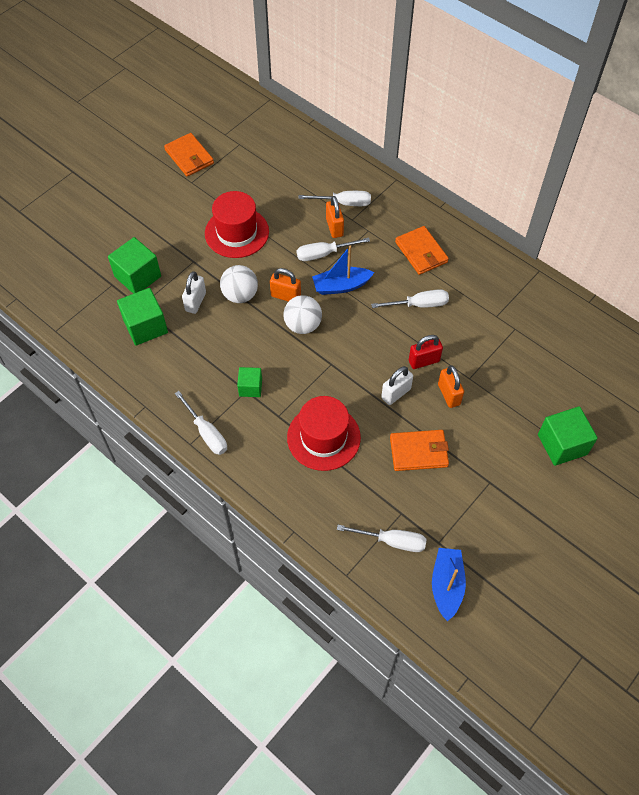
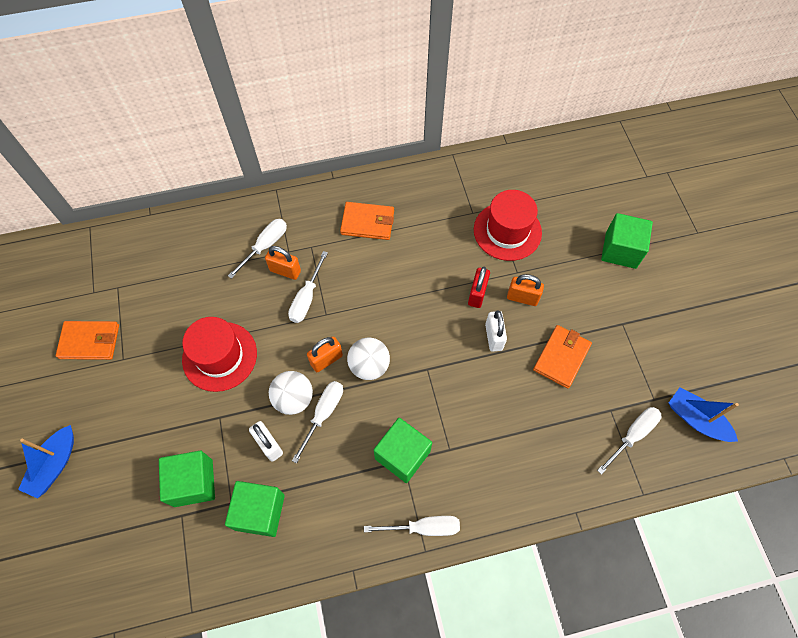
camera: 55 degrees left, 5 degrees up
green cube [237,367,262,397] -> green cube [374,418,432,483], size x1.68
red hat [287,396,361,471] -> red hat moved to [474,190,542,261]
blue boat [312,246,374,295] -> blue boat moved to [18,425,74,499]
white screwdriver [371,289,449,308] -> white screwdriver moved to [292,381,343,463]

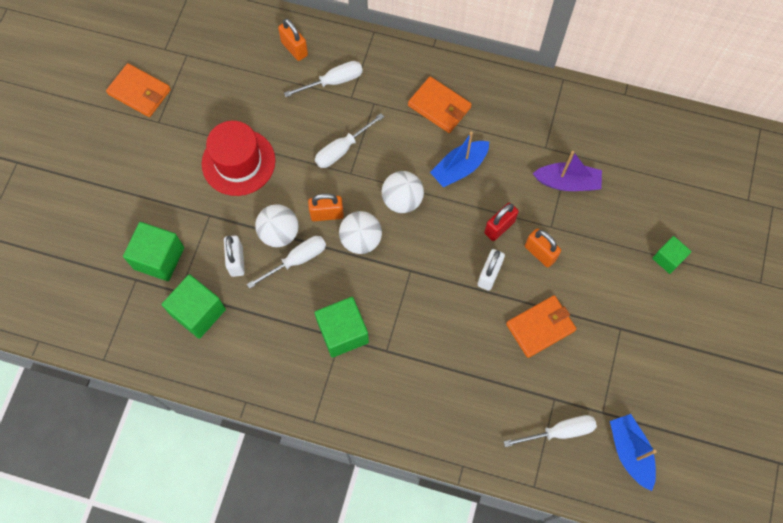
camera: 30 degrees right, 5 degrees up
blue boat [18,425,74,499] -> blue boat moved to [430,132,489,187]
orange padlock [265,246,301,280] -> orange padlock moved to [278,19,308,61]
white screwdriver [364,516,460,536] -> none
red hat [474,190,542,261] -> purple boat [532,151,602,191]
green cube [601,213,653,269] -> green cube [652,236,692,274], size x0.60
none -> white ball [382,171,424,213]

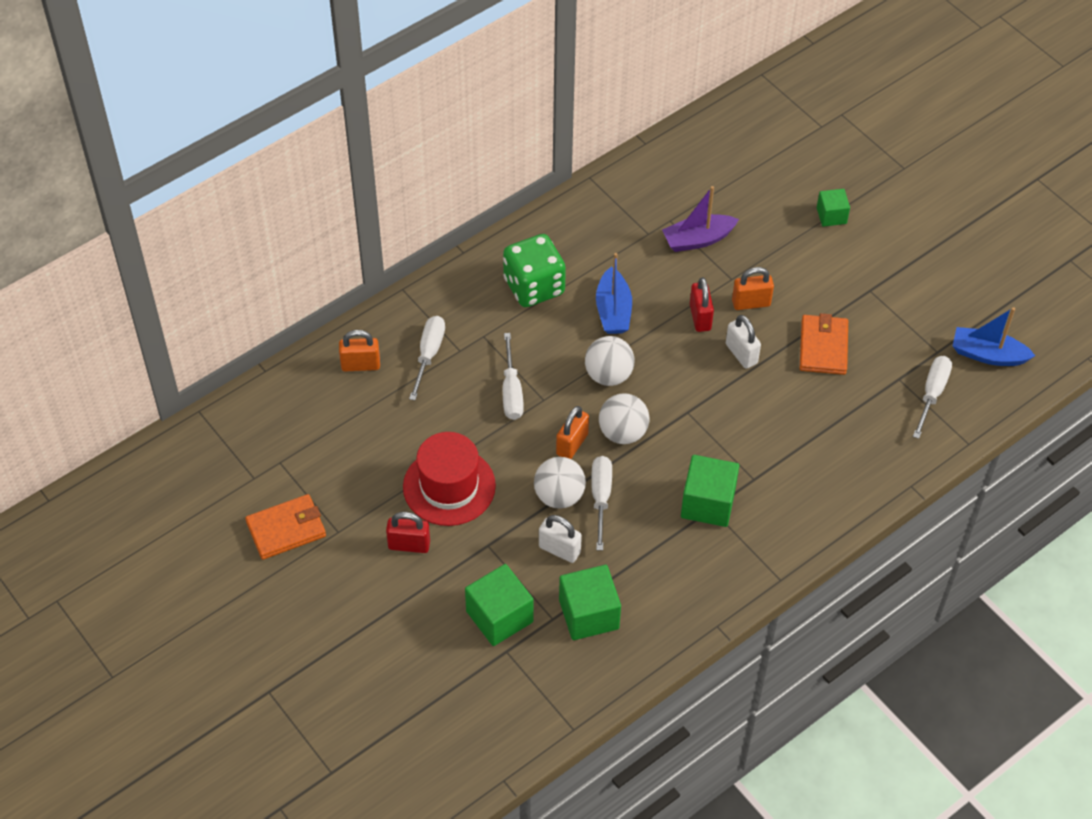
camera: 55 degrees left, 15 degrees down
orange wallet [408,76,472,133] -> green dice [503,234,566,307]
purple boat [532,151,602,191] -> purple boat turned 150 degrees counterclockwise [662,186,739,252]
none -> red padlock [386,512,430,553]

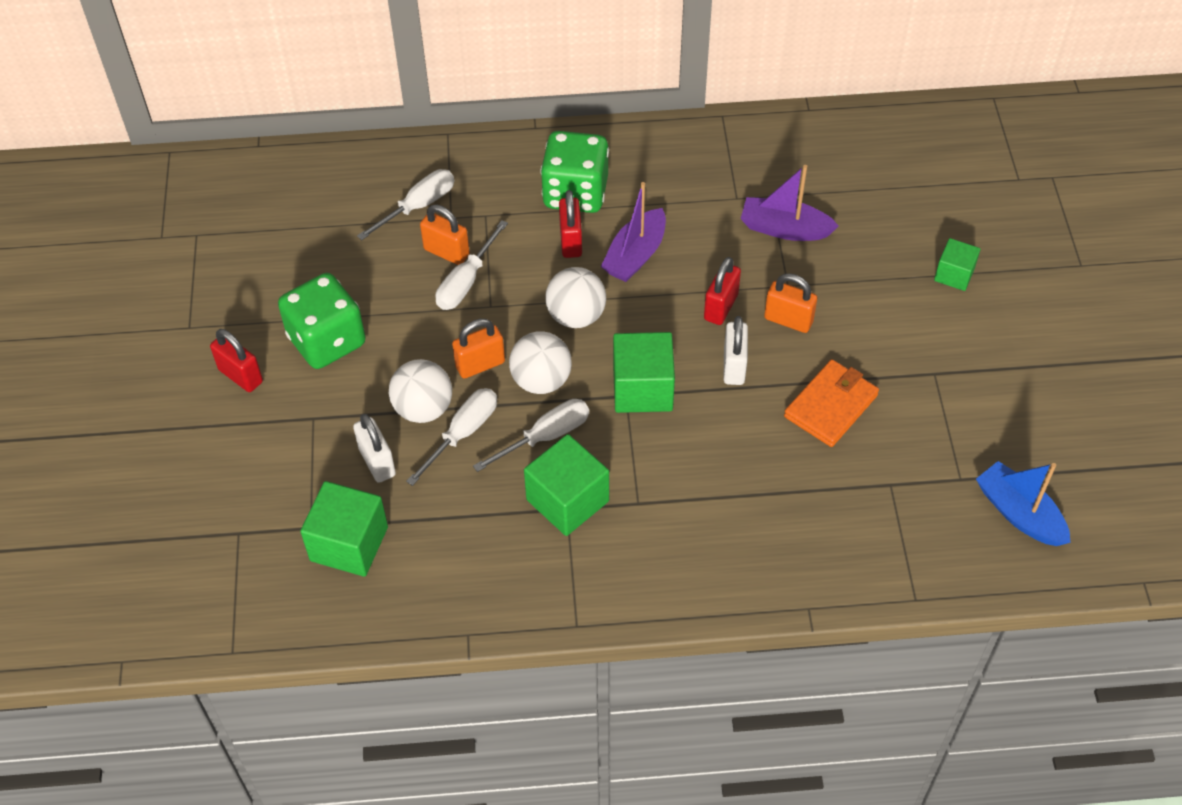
camera: 35 degrees right, 0 degrees up
orange wallet [245,494,326,560] -> none
orange padlock [339,330,380,372] -> orange padlock moved to [420,205,470,265]
red hat [403,432,496,526] -> green dice [278,273,366,369]
green cube [465,564,533,646] -> green cube moved to [613,332,675,413]
blue boat [596,253,632,334] -> purple boat [601,182,666,282]
white screwdriver [913,356,952,439] -> white screwdriver moved to [473,399,589,472]
none -> red padlock [559,190,582,258]

